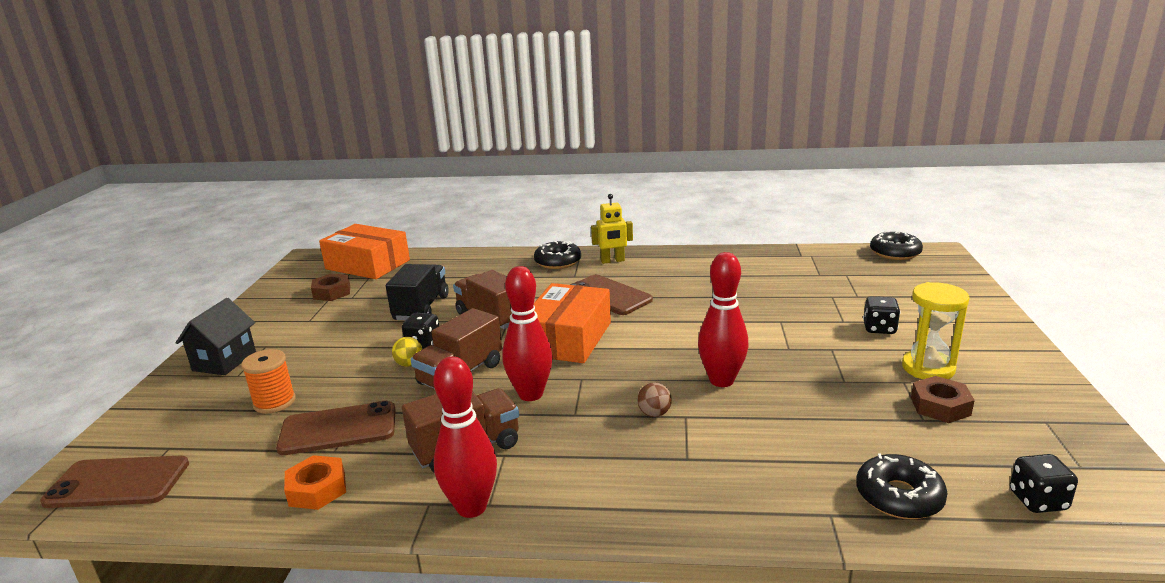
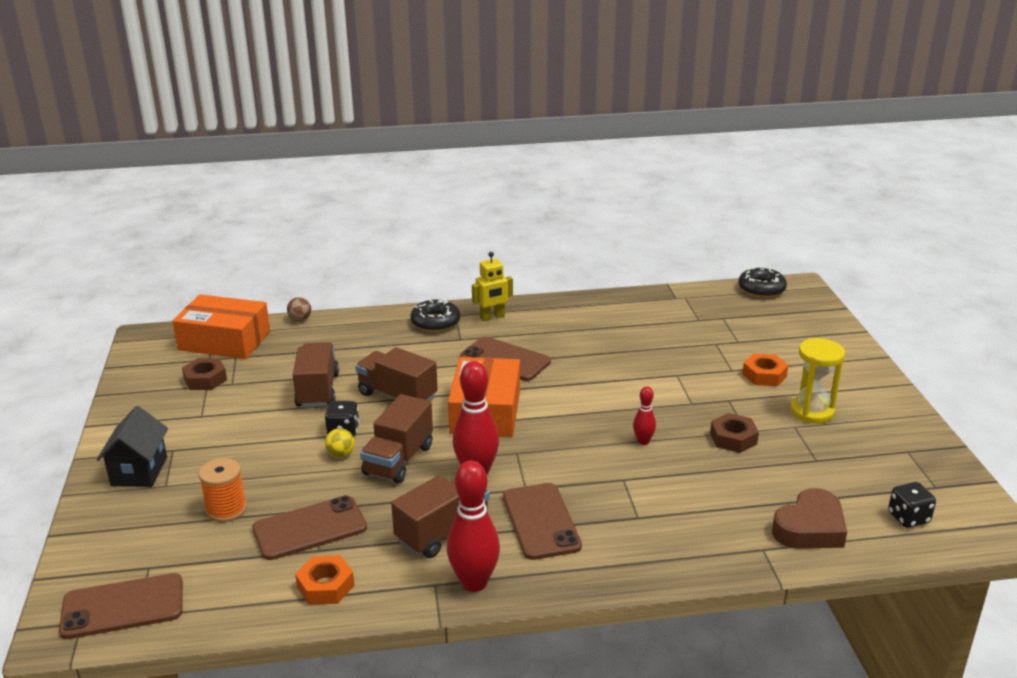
camera: 15 degrees left, 5 degrees up
black truck [386,264,449,320] -> brown truck [293,342,339,407]
brown ball [637,382,672,417] -> brown ball moved to [287,297,311,321]
red bowling pin [698,252,749,387] -> red bowling pin [633,386,656,445], size x0.52
black donut [856,453,948,519] -> brown heart [772,488,847,549]
black dice [863,296,900,334] -> orange nut [742,353,788,386]
brown nut [911,376,975,423] -> brown nut moved to [710,413,759,453]
none -> brown phone [503,483,582,560]

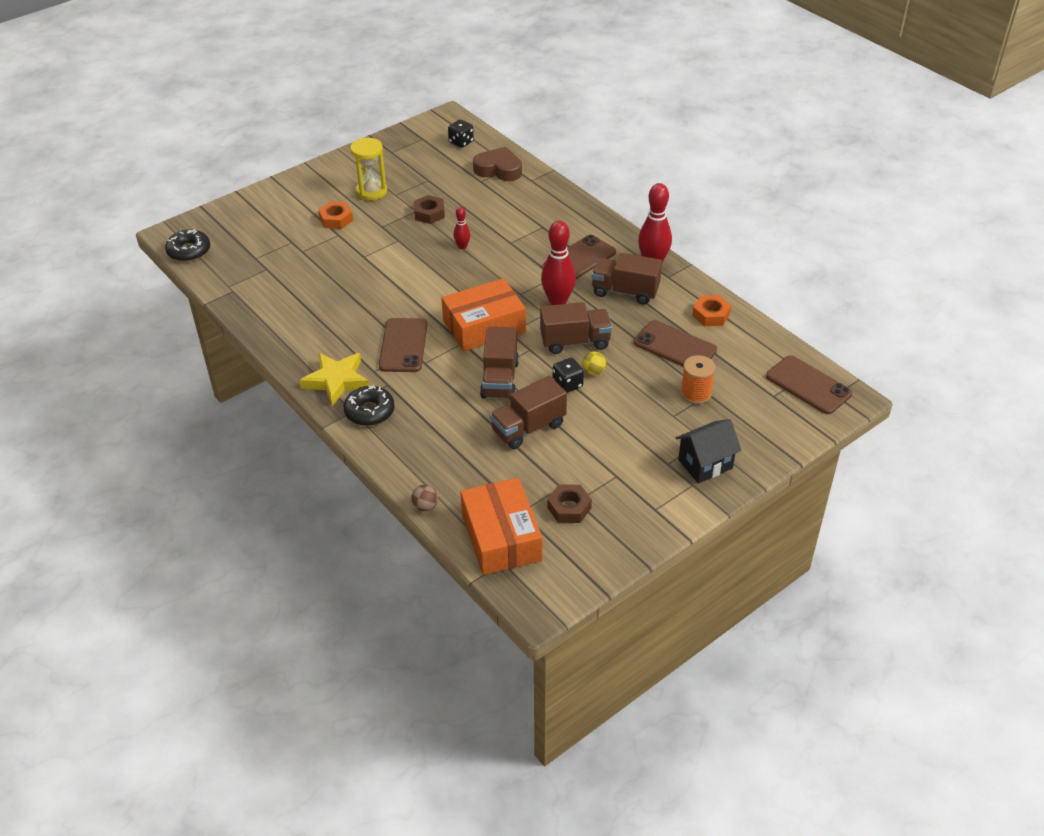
camera: 120 degrees left, 15 degrees up
yellow robot [472,252,513,321] -> yellow star [300,353,369,406]

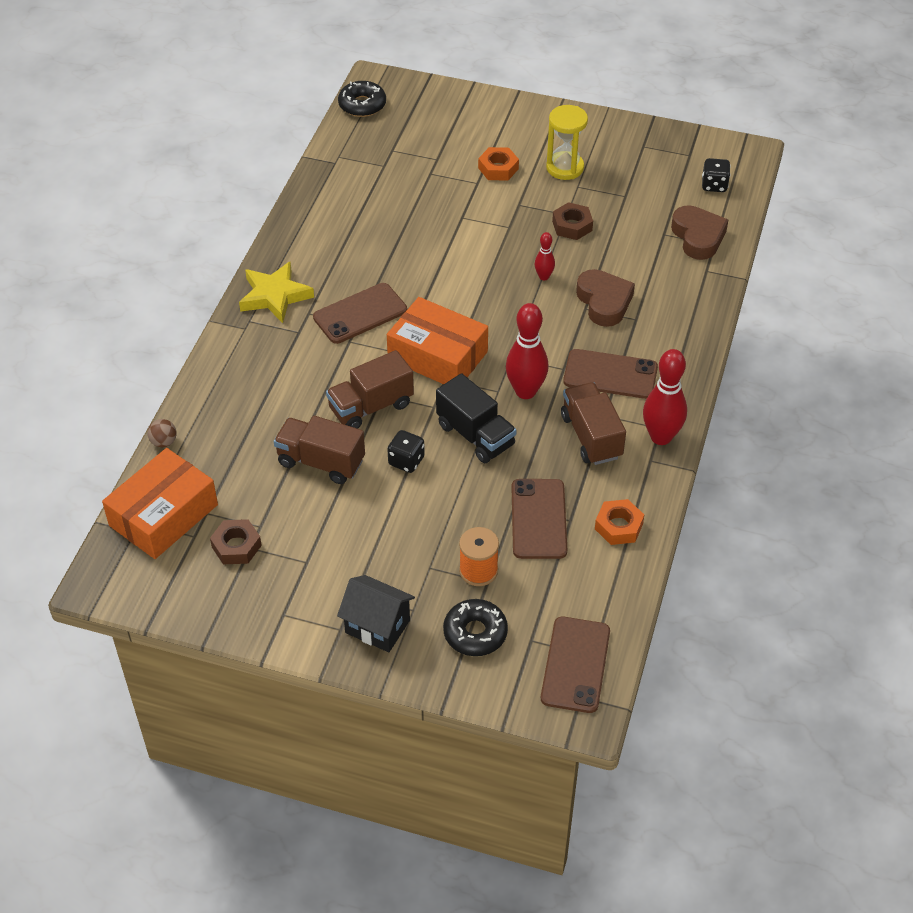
camera: 55 degrees right, 5 degrees up
black donut [344,385,395,426] -> black donut moved to [443,599,508,656]
brown truck [540,302,612,354] -> black truck [436,373,517,463]
yellow ball [582,351,606,375] -> none
none -> brown heart [576,269,635,327]

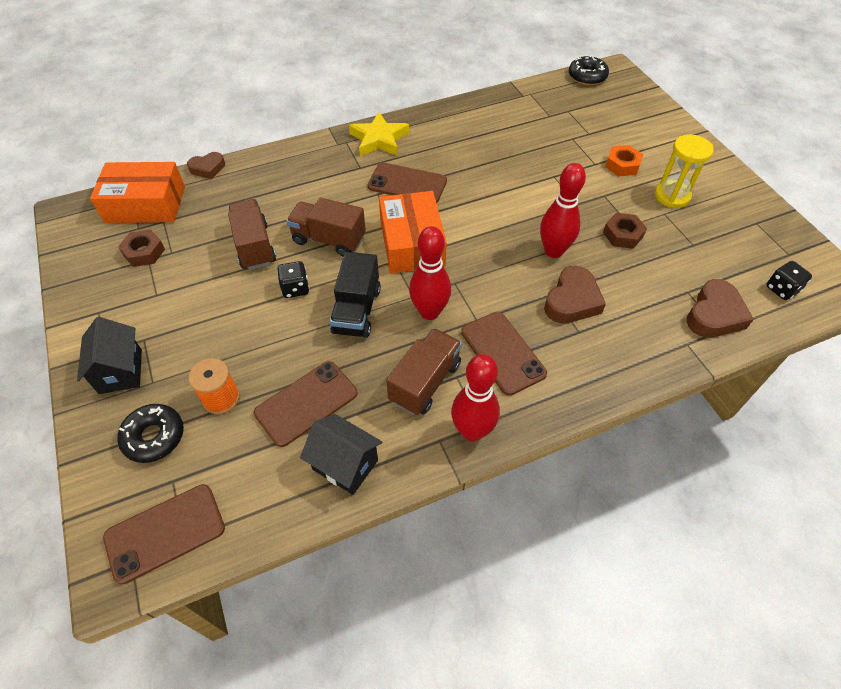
camera: 50 degrees right, 5 degrees up
brown ball [148,419,177,447] -> brown heart [187,152,225,179]
red bowling pin [535,232,555,281] -> red bowling pin [540,163,586,258], size x1.94
orange nut [595,499,644,545] -> black house [300,414,382,495]

